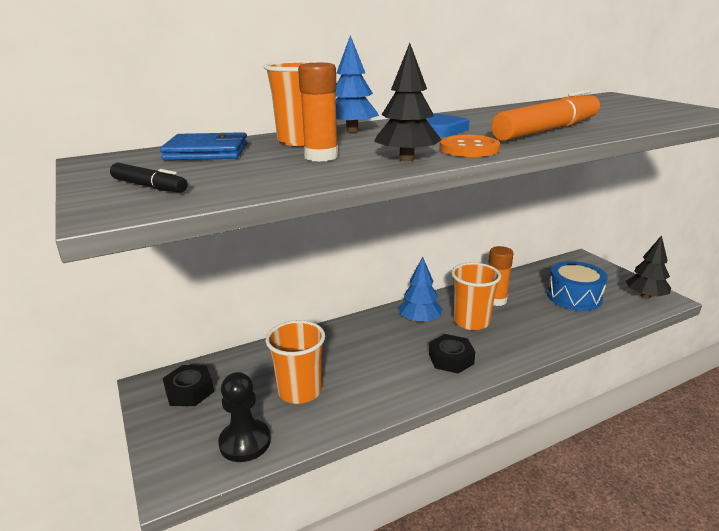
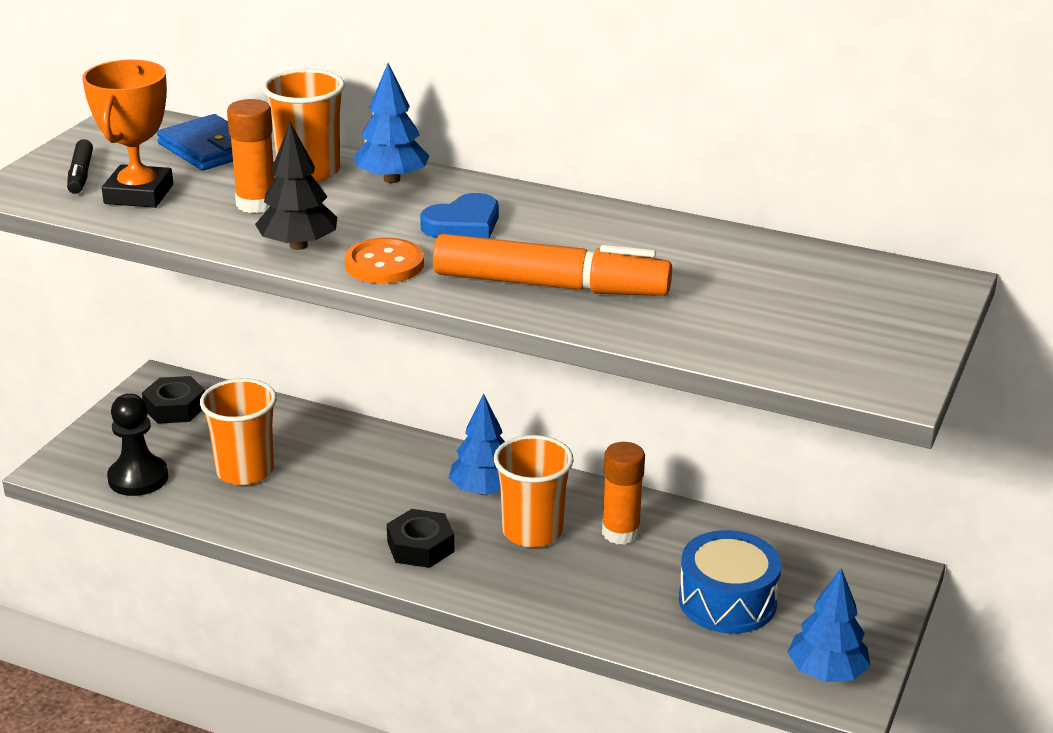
camera: 50 degrees right, 5 degrees up
black tree [626,235,671,299] -> blue tree [787,568,871,682]
none -> orange trophy [82,60,173,208]

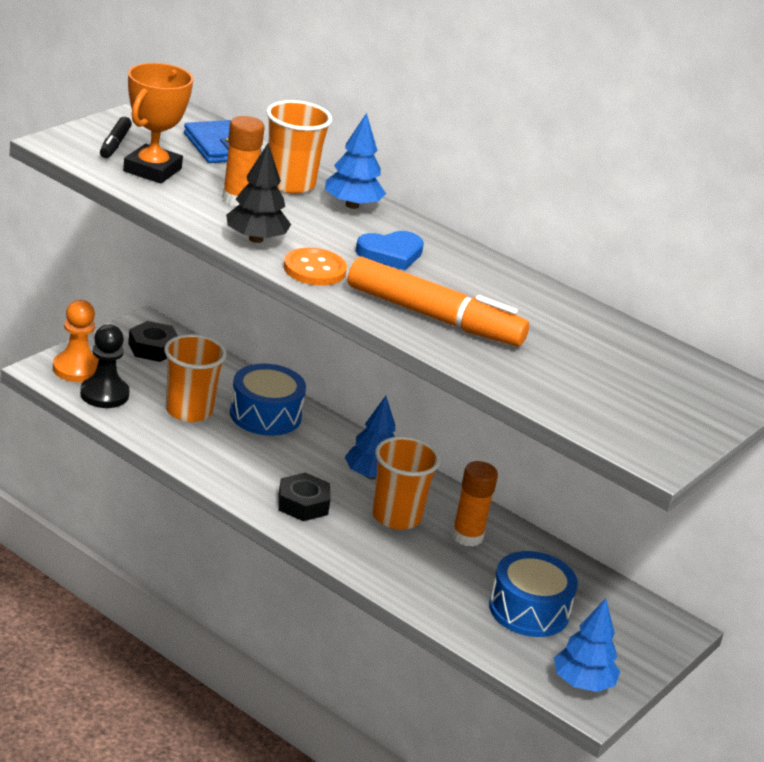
camera: 10 degrees right, 0 degrees up
none -> orange pawn [53,300,99,382]
none -> blue drum [230,364,306,436]

